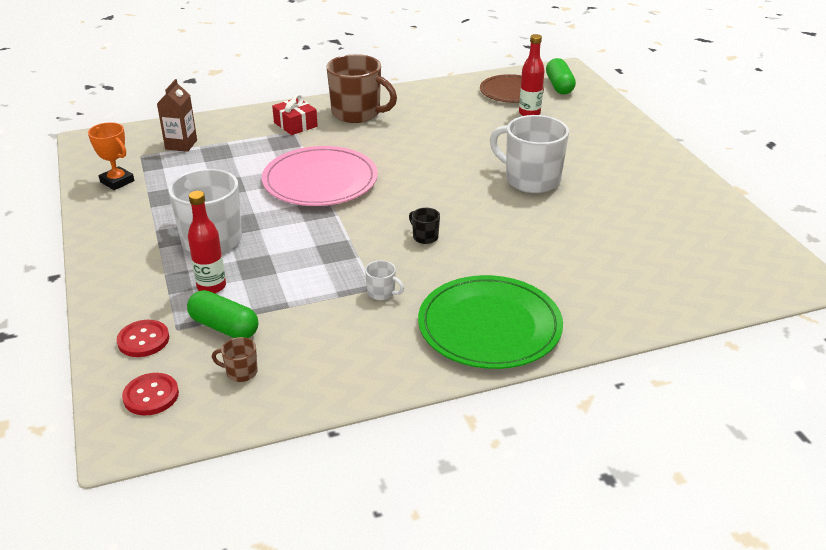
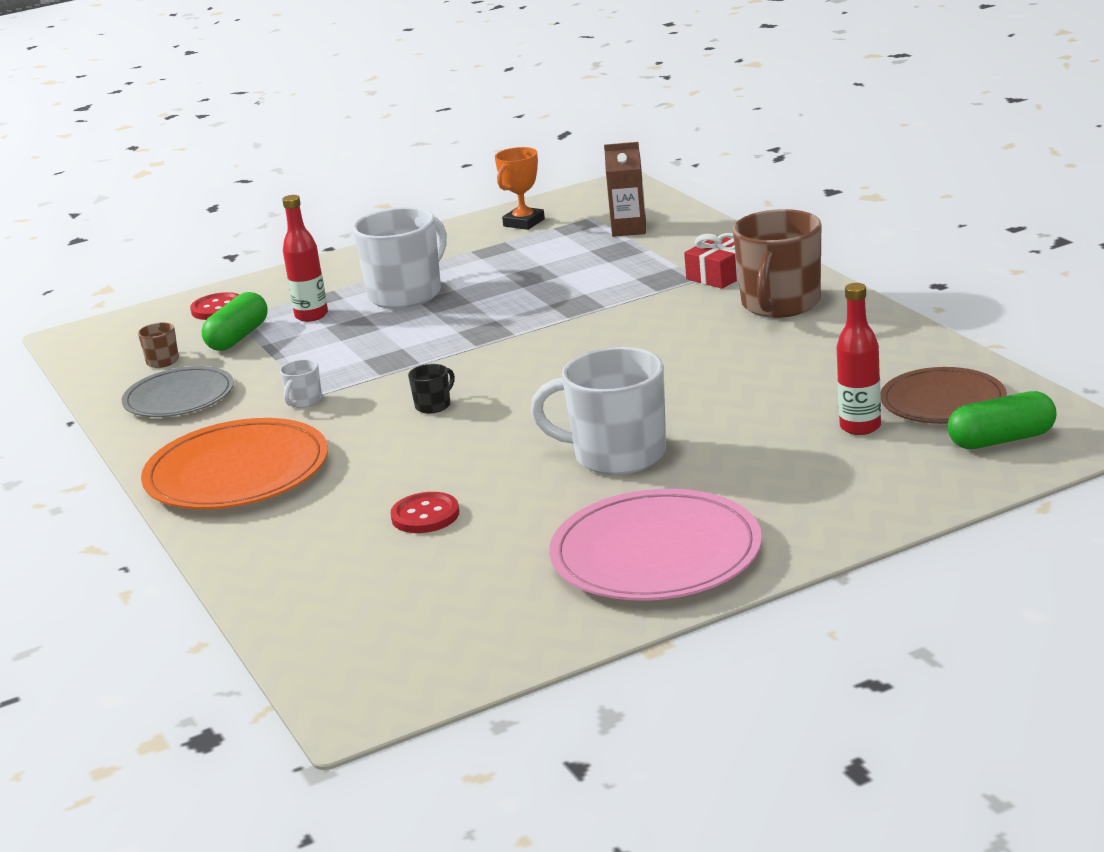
camera: 85 degrees right, 10 degrees down
red button [122,373,179,416] -> red button moved to [390,492,459,533]
pink plate [262,146,378,206] -> pink plate moved to [549,489,762,601]
green plate [418,275,563,369] -> orange plate [141,418,328,509]
white mug [490,115,569,193] -> white mug turned 105 degrees counterclockwise [530,347,666,475]
none -> grey plate [122,366,234,417]

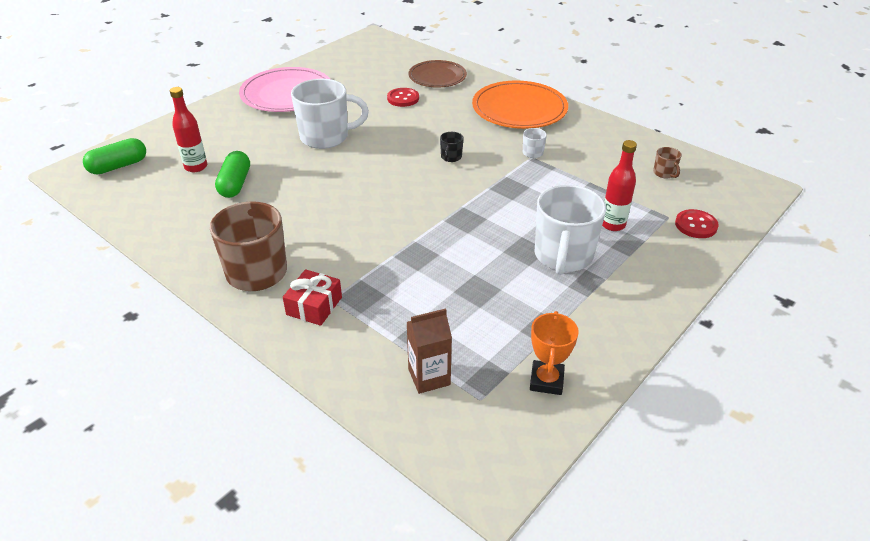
camera: 155 degrees right, 15 degrees up
grey plate [122,366,234,417] -> none
green capsule [201,292,268,351] -> green capsule moved to [215,151,250,198]
brown plate [881,367,1007,424] -> brown plate moved to [408,60,467,88]

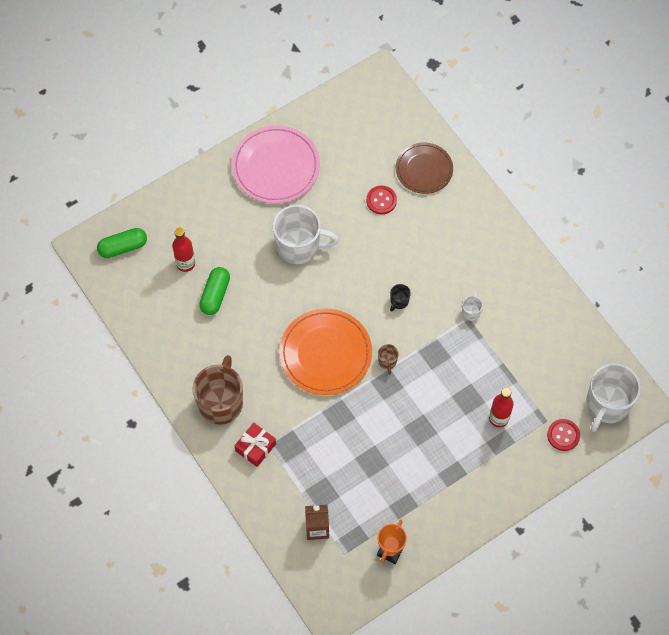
camera: 15 degrees right, 25 degrees up
orange plate [472,81,568,129] -> orange plate moved to [279,308,372,395]
white mug [535,185,606,275] -> white mug moved to [586,363,641,432]
brown mug [653,147,682,178] -> brown mug moved to [378,344,399,375]

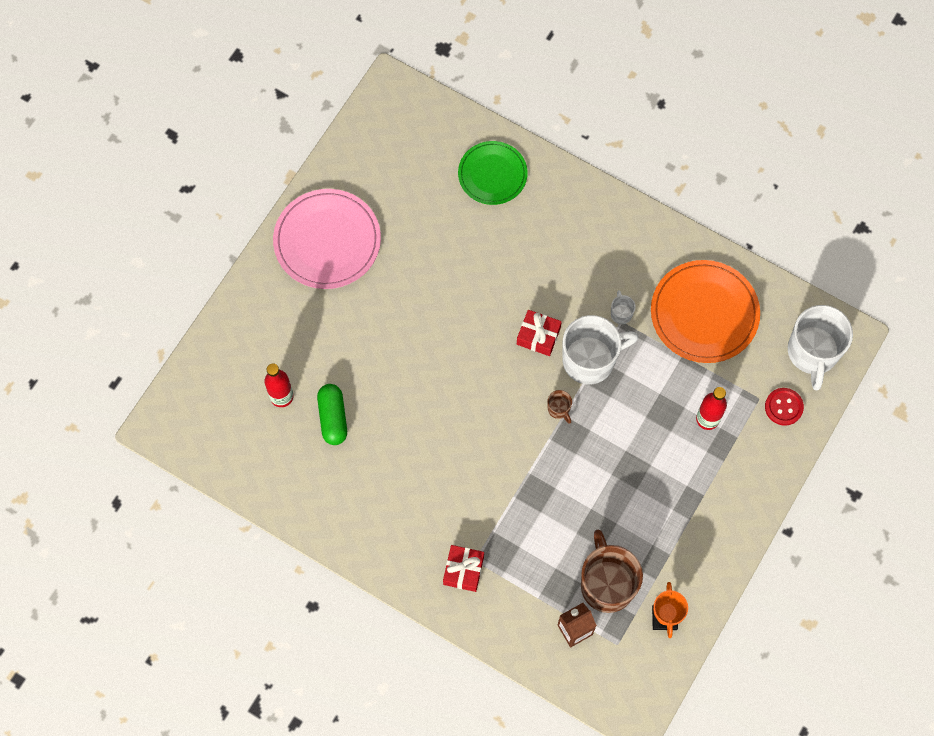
camera: 25 degrees left, 5 degrees up
green capsule [97,228,147,258] -> none
brown mug [192,355,243,425] -> brown mug moved to [581,530,643,613]
white mug [273,205,339,264] -> white mug moved to [563,315,639,384]
orange plate [279,308,372,395] -> orange plate moved to [651,260,760,363]
red button [366,186,397,214] -> none
black mug [390,284,411,312] -> red gift [517,310,562,356]
brown plate [396,143,453,194] -> green plate [458,141,528,205]

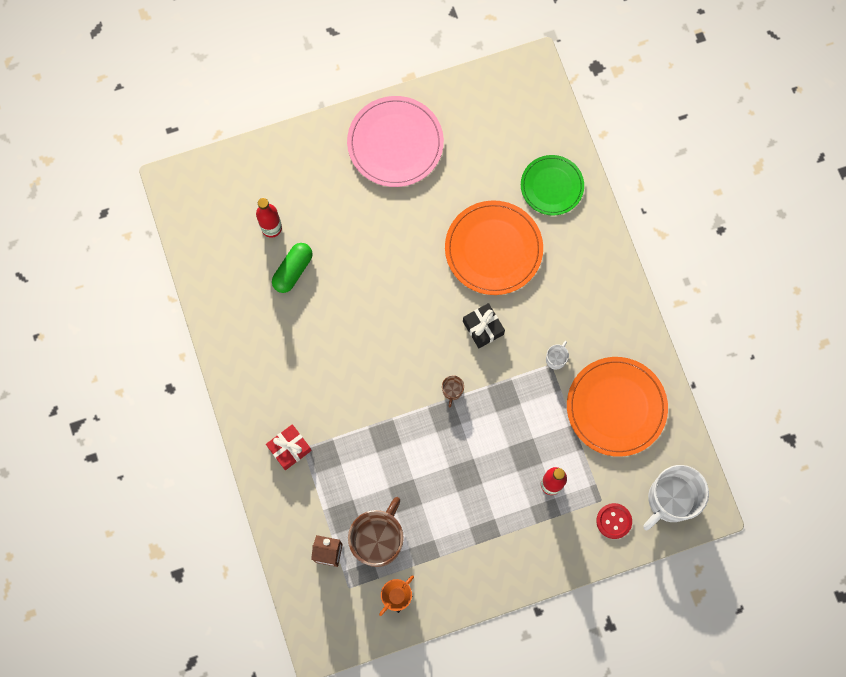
camera: 40 degrees right, 5 degrees up
red gift [517,310,562,356] -> black gift [463,303,505,348]
white mug [563,315,639,384] -> none
none -> orange plate [445,200,543,295]

